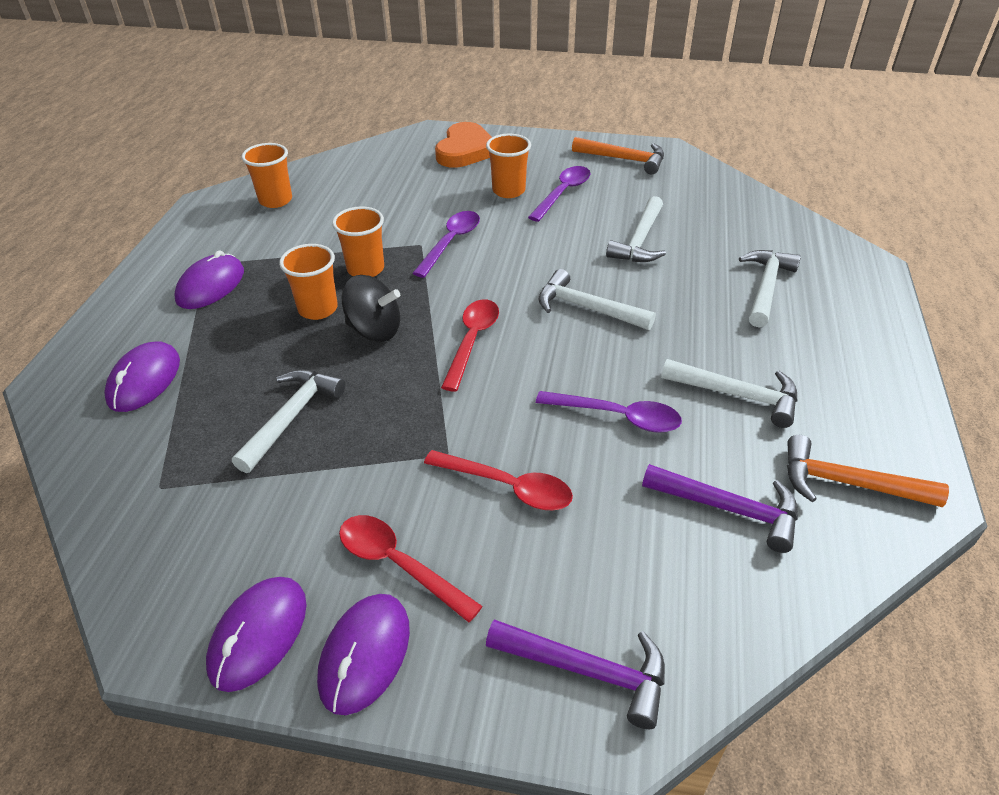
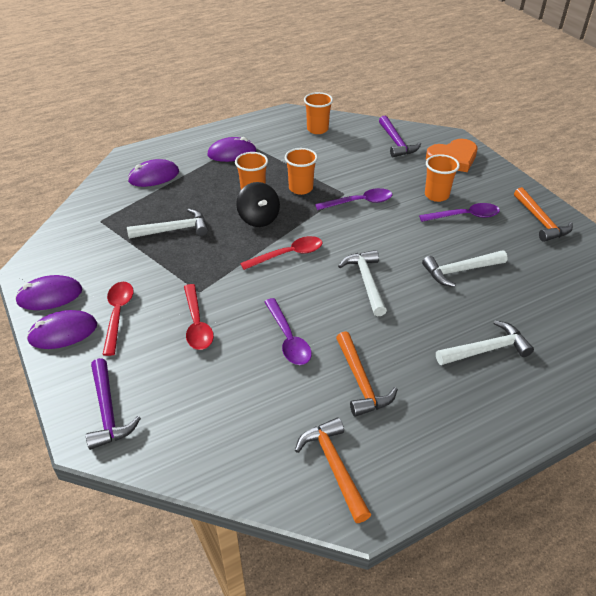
camera: 50 degrees right, 0 degrees up
purple hammer [642,464,798,553] -> purple hammer moved to [379,116,421,157]
white hammer [661,359,798,428] -> orange hammer [336,331,398,417]

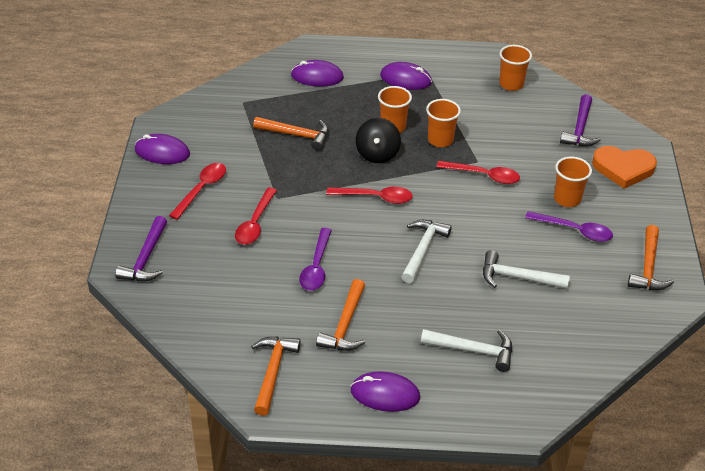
camera: 30 degrees right, 0 degrees up
purple mouse [27,310,97,349] -> purple mouse moved to [351,371,420,412]
white hammer [127,208,208,239] -> orange hammer [253,117,329,151]
purple spoon [315,188,392,210] -> red spoon [436,161,520,184]

